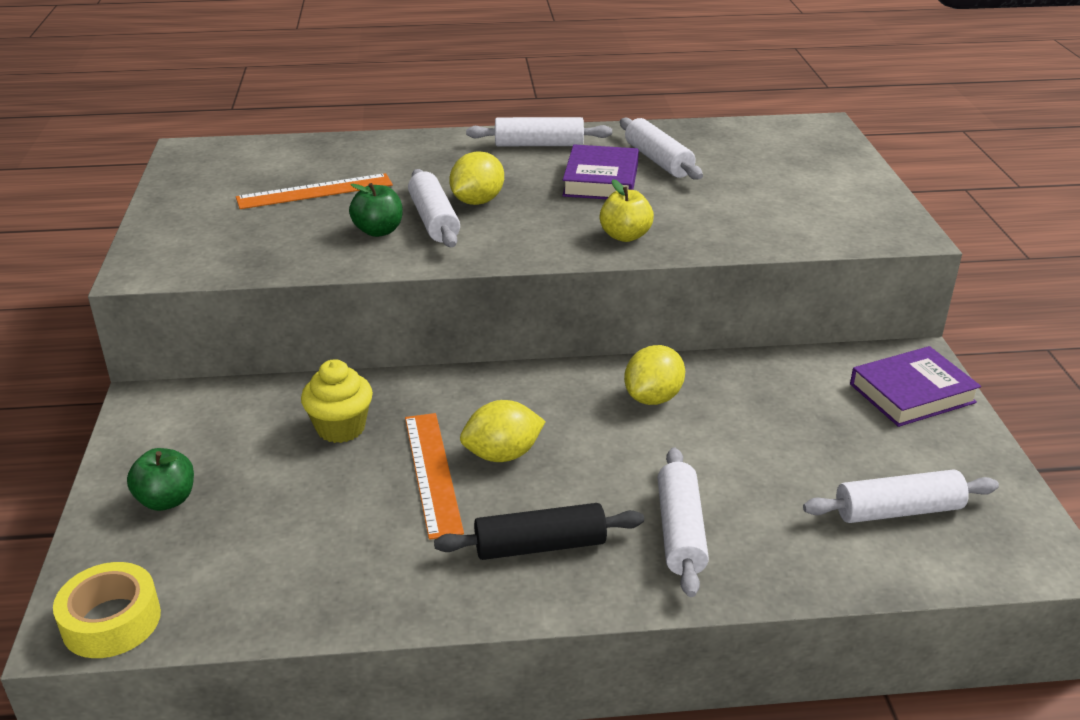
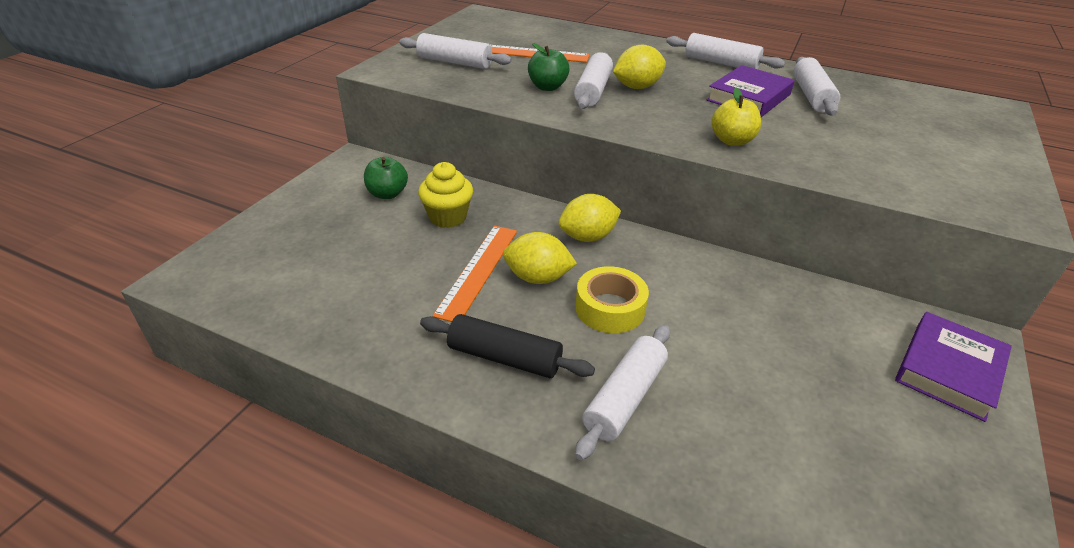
camera: 30 degrees right, 5 degrees up
yellow tape [53,562,161,658] -> yellow tape moved to [575,266,649,333]
green apple [127,448,194,511] -> green apple moved to [364,157,408,199]
yellow lemon [624,345,685,405] -> yellow lemon moved to [558,194,621,242]
white rolling pin [803,470,999,523] -> white rolling pin moved to [399,33,512,69]
purple book [850,346,981,427] -> purple book turned 60 degrees counterclockwise [895,312,1012,422]

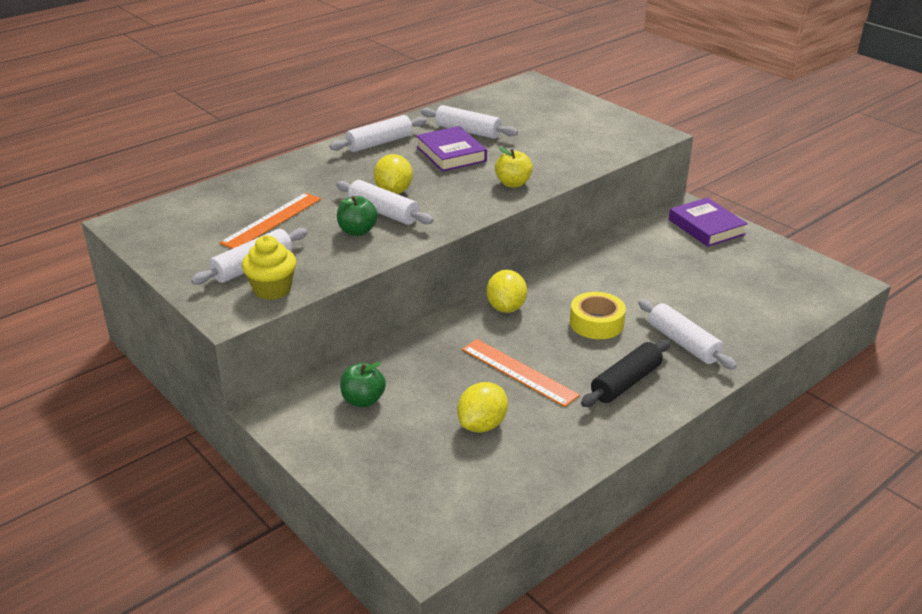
camera: 65 degrees left, 5 degrees down
yellow cupcake [418,162,473,228] -> yellow cupcake moved to [242,235,296,300]
yellow lemon [503,232,577,284] -> yellow lemon moved to [457,382,508,433]

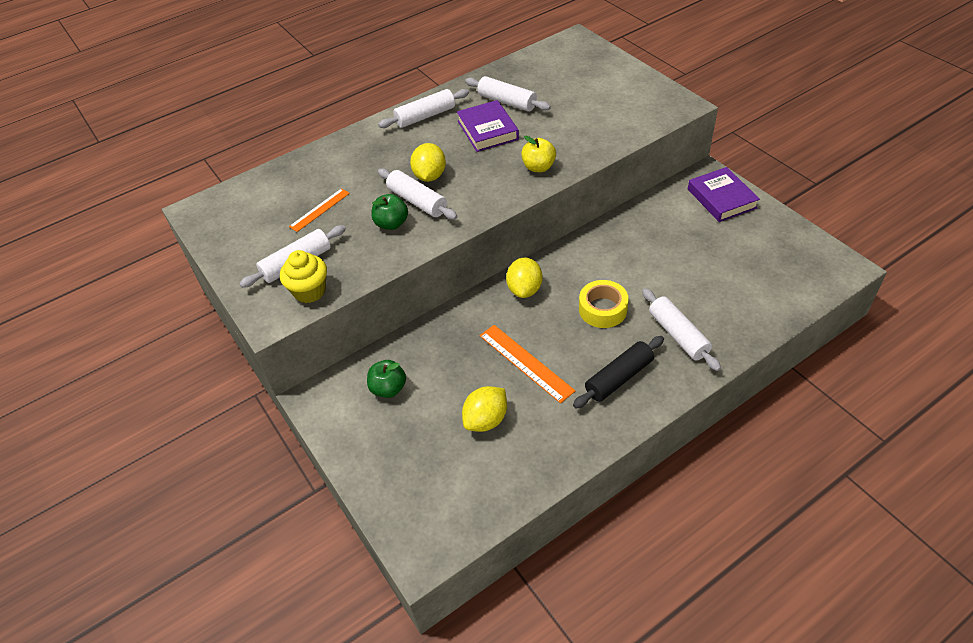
camera: 10 degrees right, 15 degrees up
orange ruler [220,193,321,249] -> orange ruler [289,188,350,232], size x0.65

